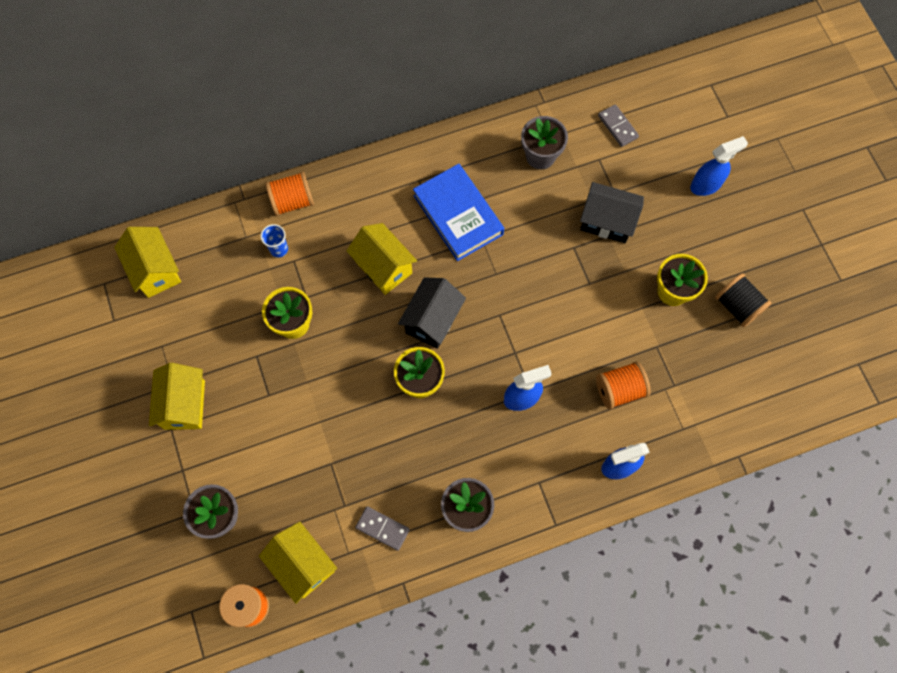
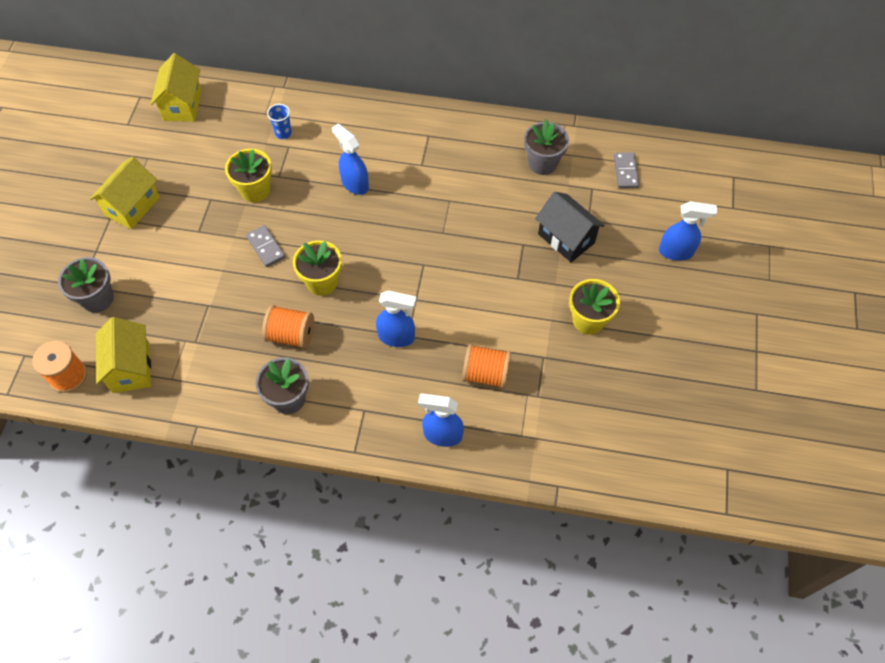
camera: 30 degrees right, 10 degrees down
orange spool [265,172,314,216] -> orange spool moved to [262,305,314,349]
yellow house [347,223,417,295] -> blue spray bottle [332,124,369,195]
grey domino [355,506,410,551] -> grey domino moved to [246,225,285,267]
black house [398,277,466,349] -> none
blue book [413,164,504,261] -> none
black spool [715,273,772,327] -> none

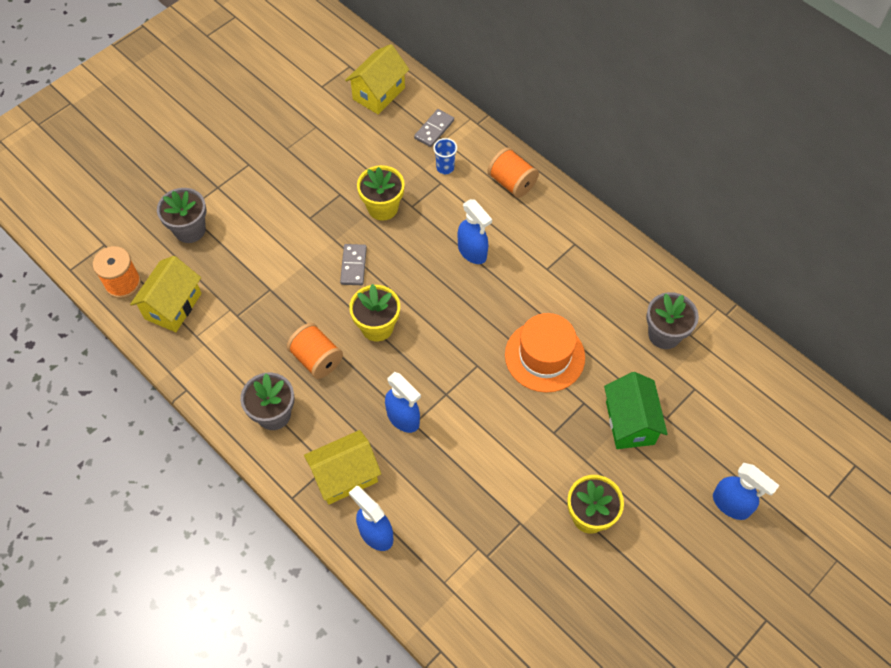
camera: 35 degrees right, 0 degrees up
yellow house [90,157,160,229] -> yellow house moved to [304,430,381,505]
blue spray bottle [332,124,369,195] -> blue spray bottle turned 150 degrees clockwise [458,199,492,264]
orange spool [462,344,511,389] -> orange spool moved to [487,147,539,198]
black house [535,192,605,262] -> green house [604,372,668,449]
grey domino [614,152,640,188] -> grey domino moved to [414,109,454,147]
none -> orange hat [505,313,585,392]

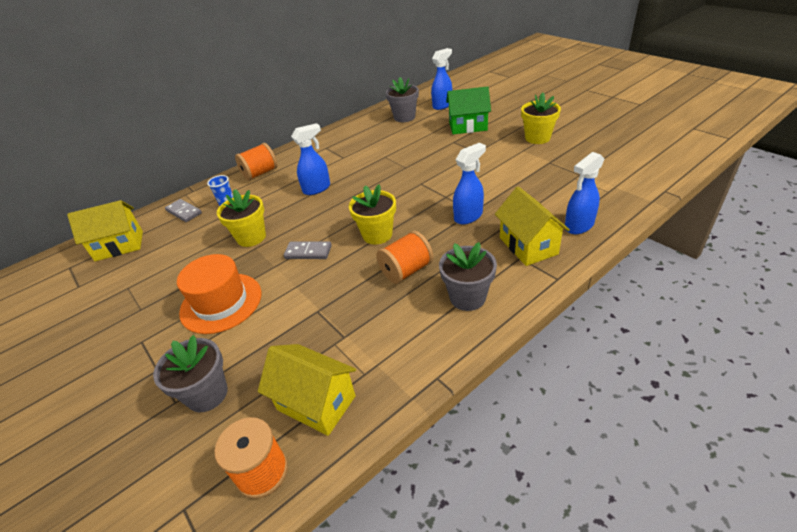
camera: 80 degrees left, 20 degrees down
yellow house [345,44,409,114] -> yellow house turned 60 degrees counterclockwise [67,200,143,261]
orange hat [505,313,585,392] -> orange hat moved to [177,254,262,334]
blue spray bottle [713,463,780,520] -> blue spray bottle moved to [431,48,452,110]

